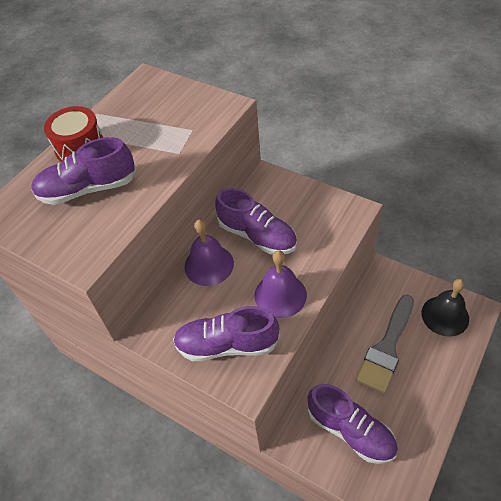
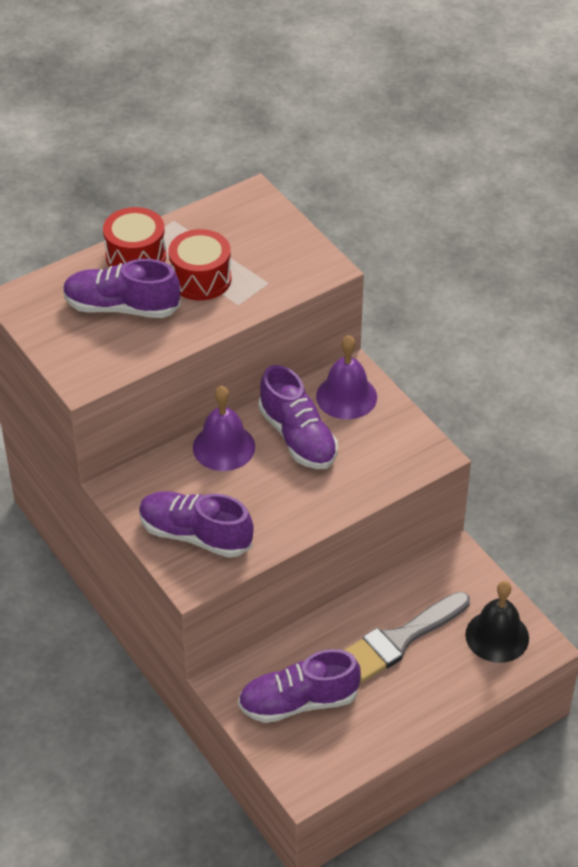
camera: 20 degrees right, 5 degrees down
purple bell [254,250,307,318] -> purple bell moved to [316,335,377,419]
purple shoe [308,384,398,464] -> purple shoe turned 105 degrees clockwise [238,649,361,723]
none -> red drum [168,229,231,301]

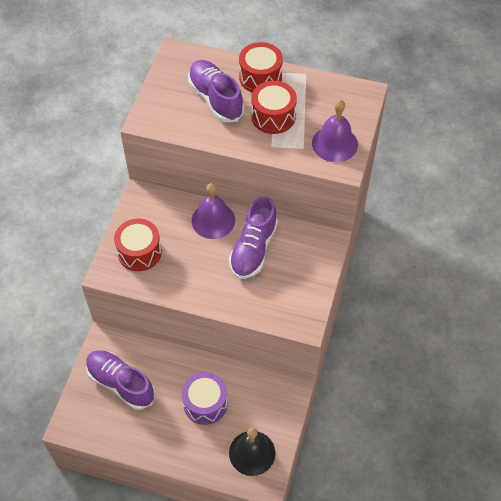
camera: 50 degrees right, 10 degrees up
purple shoe [139,491,254,558] -> red drum [114,219,162,271]
purple bell [316,335,377,419] -> purple bell moved to [312,100,358,162]
grey brush [344,592,470,682] -> purple drum [182,372,228,425]

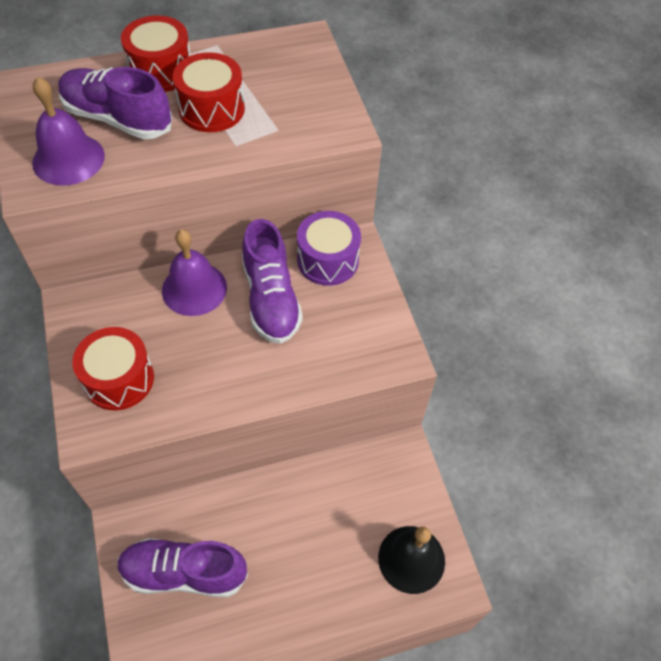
camera: 35 degrees left, 0 degrees up
purple drum [182,372,228,425] -> purple drum moved to [297,211,361,286]
purple bell [312,100,358,162] -> purple bell moved to [32,77,105,186]

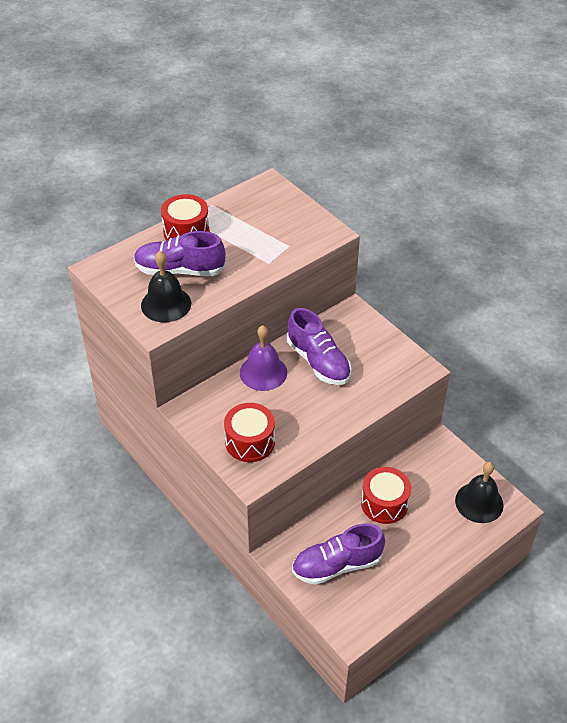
camera: 20 degrees left, 10 degrees down
purple bell [32,77,105,186] -> black bell [141,251,191,323]
red drum [173,52,245,132] -> red drum moved to [361,467,411,524]
purple drum [297,211,361,286] -> none

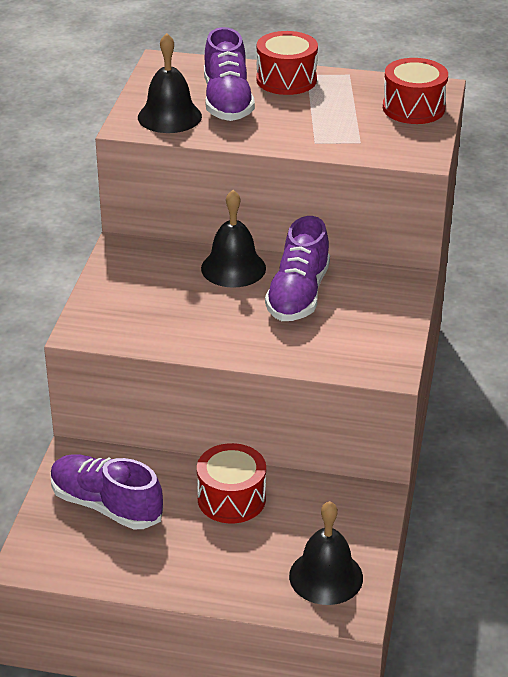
camera: 50 degrees right, 10 degrees down
purple shoe [134,231,226,276] -> purple shoe turned 150 degrees counterclockwise [204,27,255,121]
red drum [224,403,275,462] -> red drum moved to [383,58,448,124]
purple bell [240,325,287,391] -> black bell [201,190,266,288]

